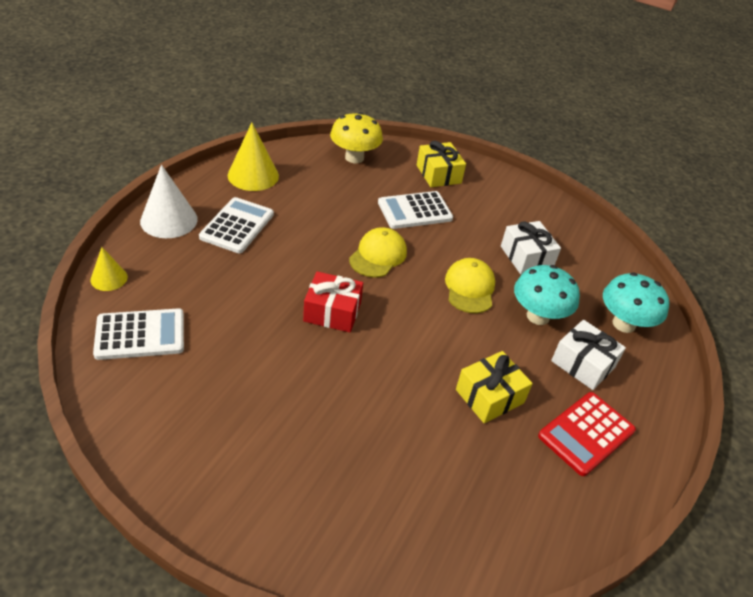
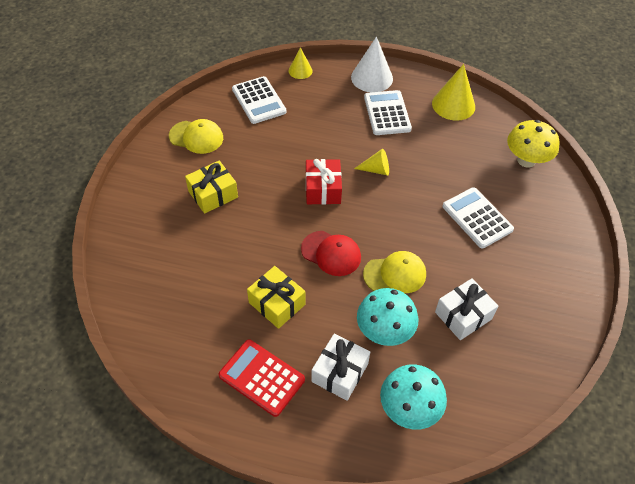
camera: 80 degrees right, 10 degrees up
white calculator [199,197,274,253] -> white calculator turned 105 degrees counterclockwise [364,90,412,135]
yellow cap [349,227,407,278] -> yellow cap moved to [169,119,223,154]
yellow gift [417,141,466,187] -> yellow gift moved to [185,161,238,214]
none -> red cap [301,231,361,276]
none -> yellow cone [354,148,389,176]

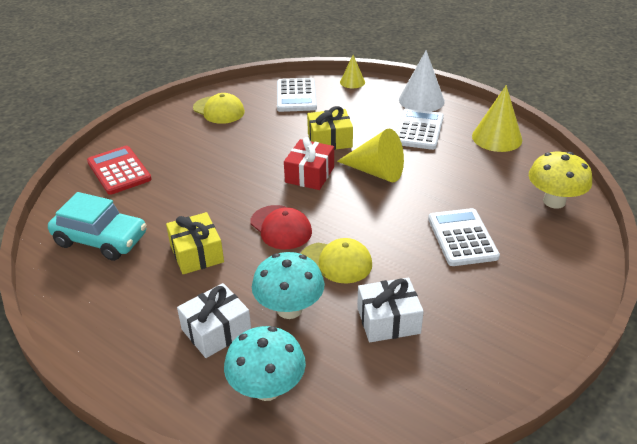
camera: 25 degrees right, 15 degrees down
yellow gift [185,161,238,214] -> yellow gift moved to [307,106,353,150]
red calculator [218,339,305,417] -> red calculator moved to [87,146,152,195]
yellow cone [354,148,389,176] -> yellow cone [337,128,404,182], size x1.73
none -> turquoise car [48,192,147,261]

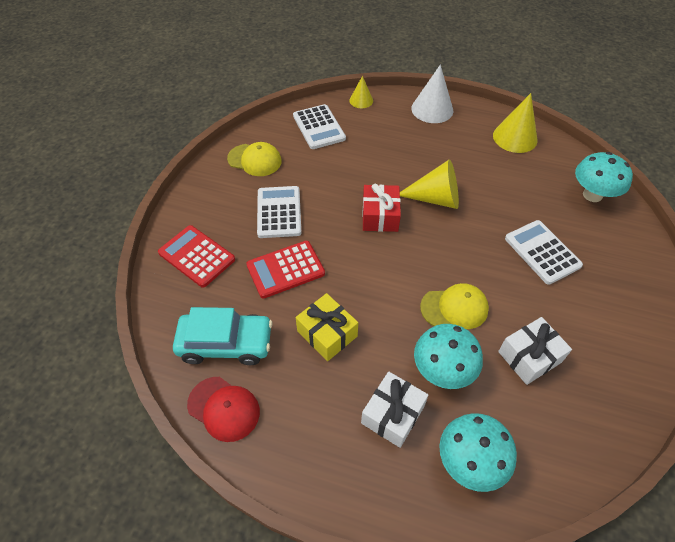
camera: 20 degrees left, 15 degrees up
red cap [250,205,312,249] -> red cap moved to [187,377,260,442]
yellow gift [307,106,353,150] -> none
white calculator [396,109,444,150] -> white calculator moved to [257,186,302,238]
yellow mushroom [529,152,592,209] -> turquoise mushroom [575,152,633,202]
none -> red calculator [246,241,325,298]

